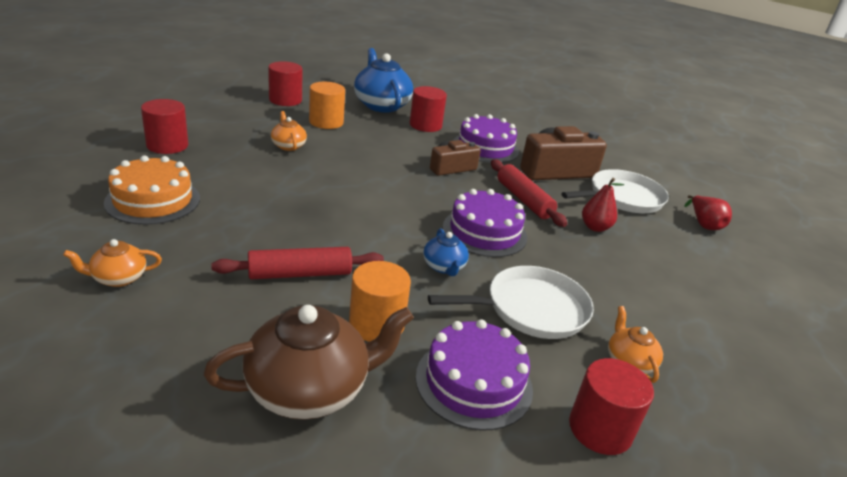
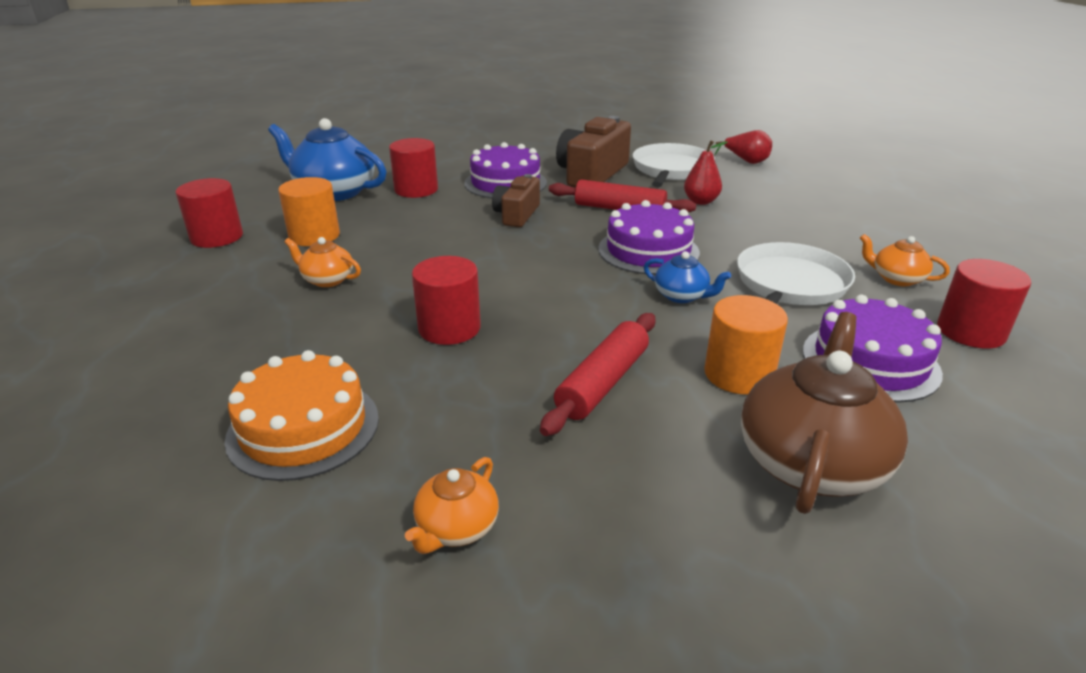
camera: 40 degrees left, 0 degrees up
red cylinder [141,99,188,154] -> red cylinder moved to [412,256,481,345]

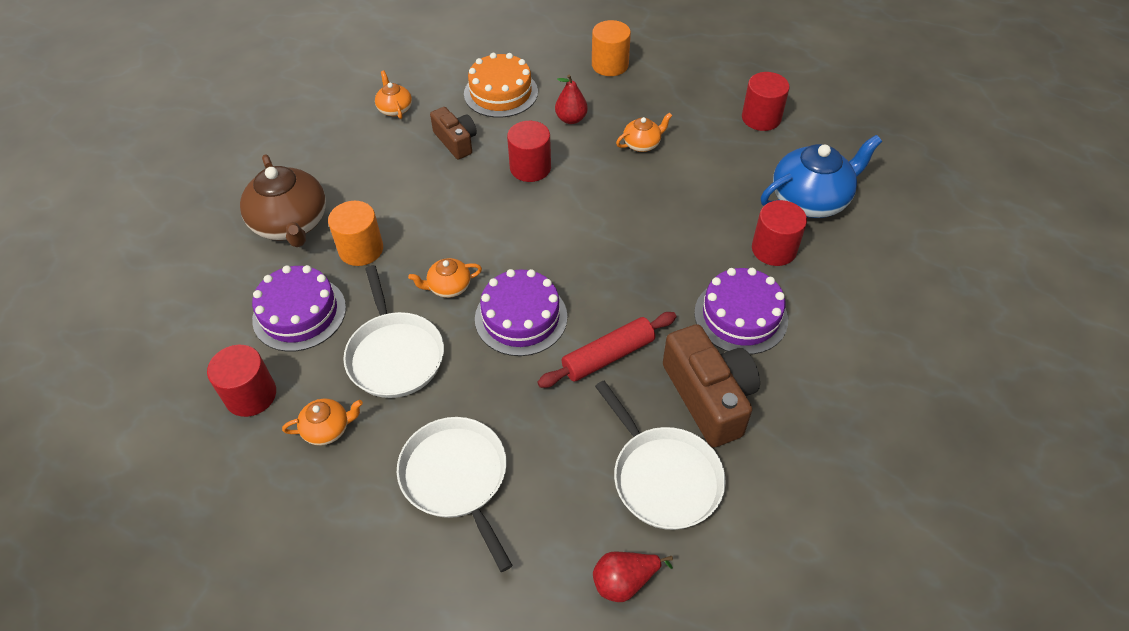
camera: 130 degrees right, 20 degrees up
orange cylinder [278,177,340,246] -> orange cylinder moved to [592,20,631,76]
brown camera [492,174,540,227] -> brown camera moved to [430,107,477,159]
red rolling pin [540,313,656,436] -> none
blue teapot [644,251,731,303] -> orange teapot [408,258,482,298]
red pear [684,141,728,205] -> red pear moved to [555,75,588,124]
none -> white pan [397,417,513,572]

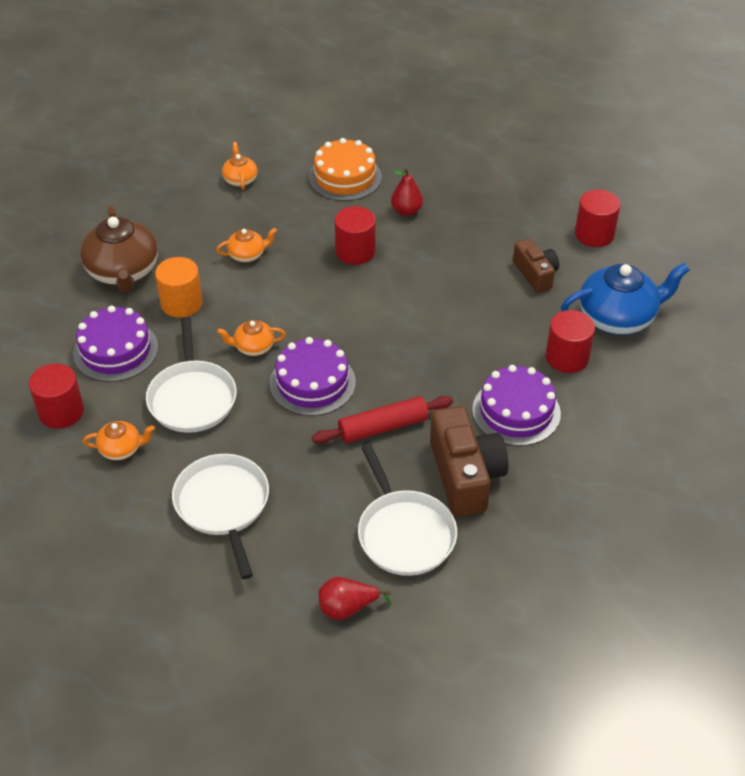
camera: 10 degrees right, 5 degrees down
brown camera [430,107,477,159] -> brown camera moved to [513,238,559,293]
orange cylinder [592,20,631,76] -> none
orange teapot [616,112,672,152] -> orange teapot moved to [216,228,277,262]

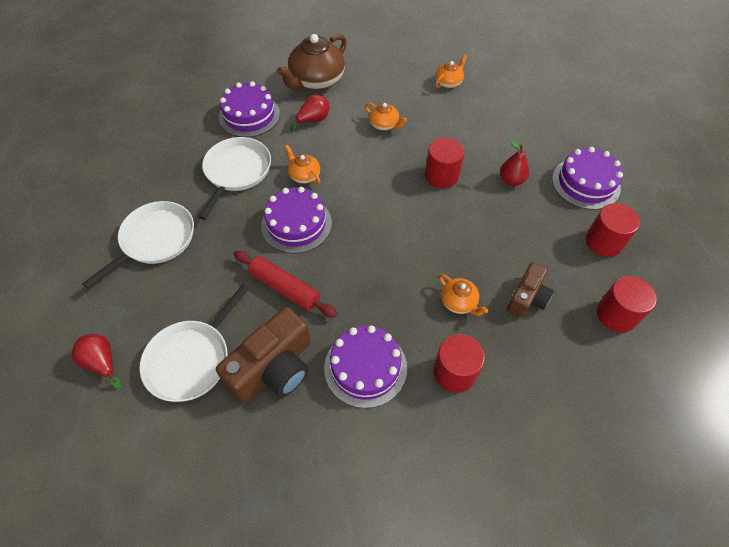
camera: 55 degrees right, 10 degrees up
red cylinder [29,363,84,429] -> red cylinder moved to [586,203,640,257]
orange teapot [83,421,155,460] -> orange teapot moved to [439,274,488,316]
white pan [146,317,237,433] -> white pan turned 150 degrees clockwise [198,137,271,220]
orange cylinder [155,257,203,318] -> red pear [291,94,330,133]
orange cake [309,138,382,201] -> none
blue teapot [561,263,690,335] -> none
none -> purple cake [552,147,623,210]

